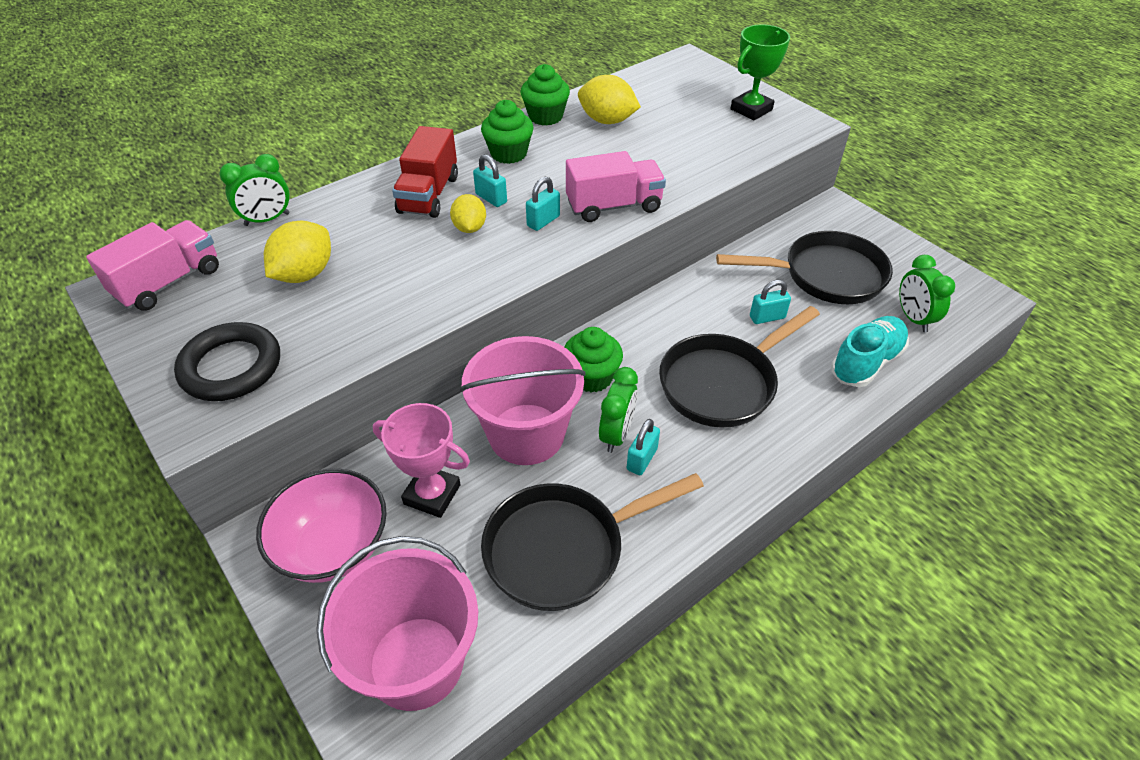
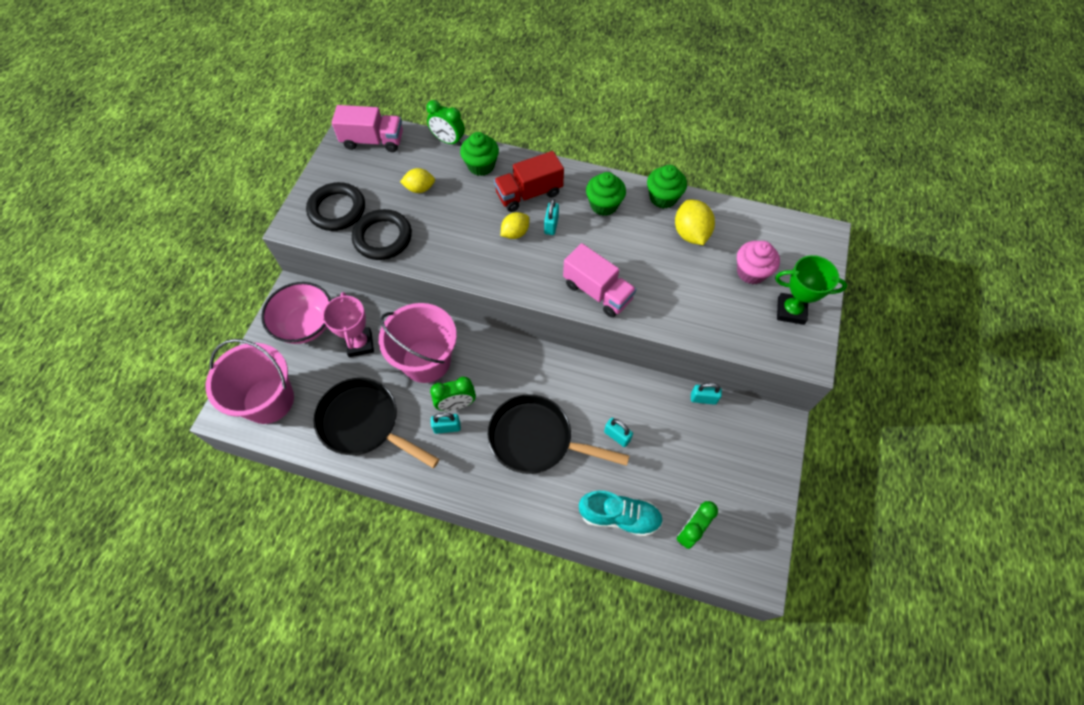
camera: 55 degrees right, 15 degrees up
yellow lemon [264,220,331,283] -> yellow lemon [400,168,435,193], size x0.66
turquoise padlock [526,177,560,231] -> turquoise padlock moved to [691,383,722,405]
green cupcake [564,327,623,393] -> green cupcake moved to [460,132,499,176]
black pan [716,231,893,304] -> none
none -> black ring [352,209,412,260]
none -> pink cupcake [737,241,780,284]

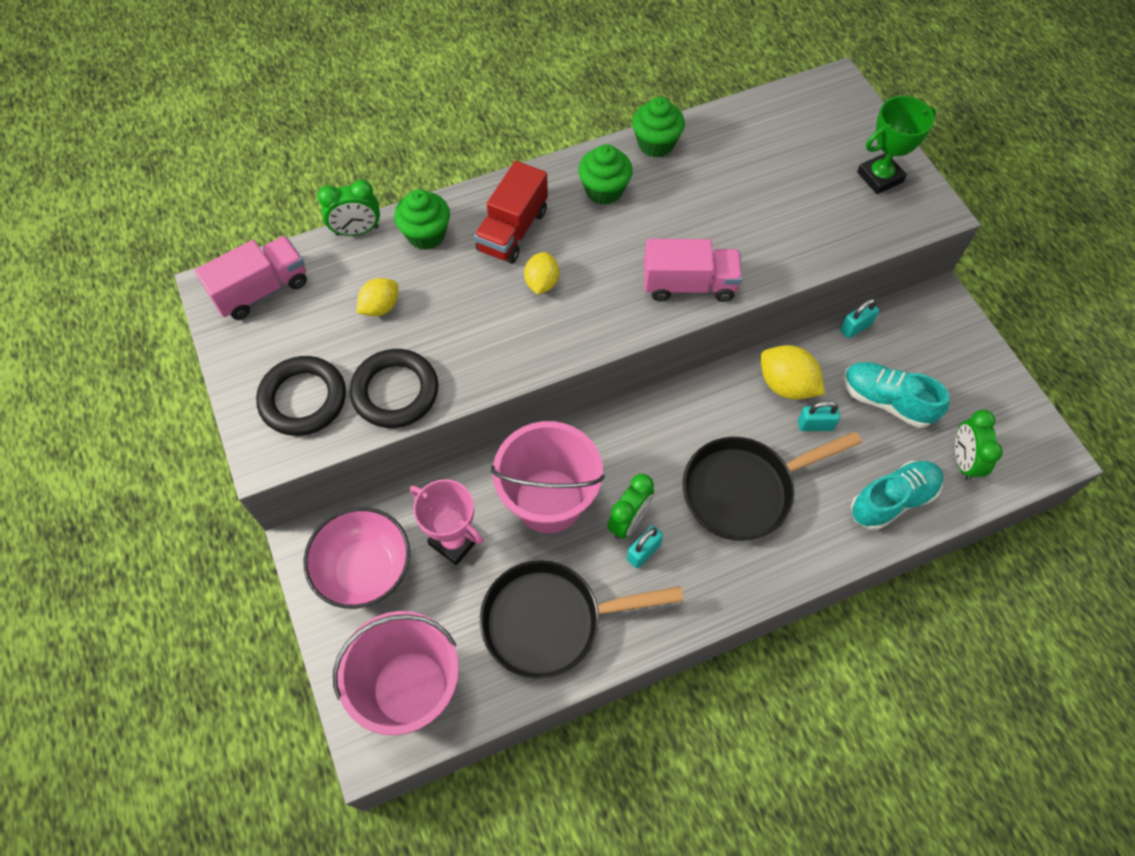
camera: 40 degrees left, 0 degrees up
turquoise padlock [544,199,559,235] -> none
yellow lemon [675,199,715,245] -> yellow lemon moved to [760,345,825,400]
pink cupcake [737,241,780,284] -> none
none -> turquoise shoe [844,362,950,428]

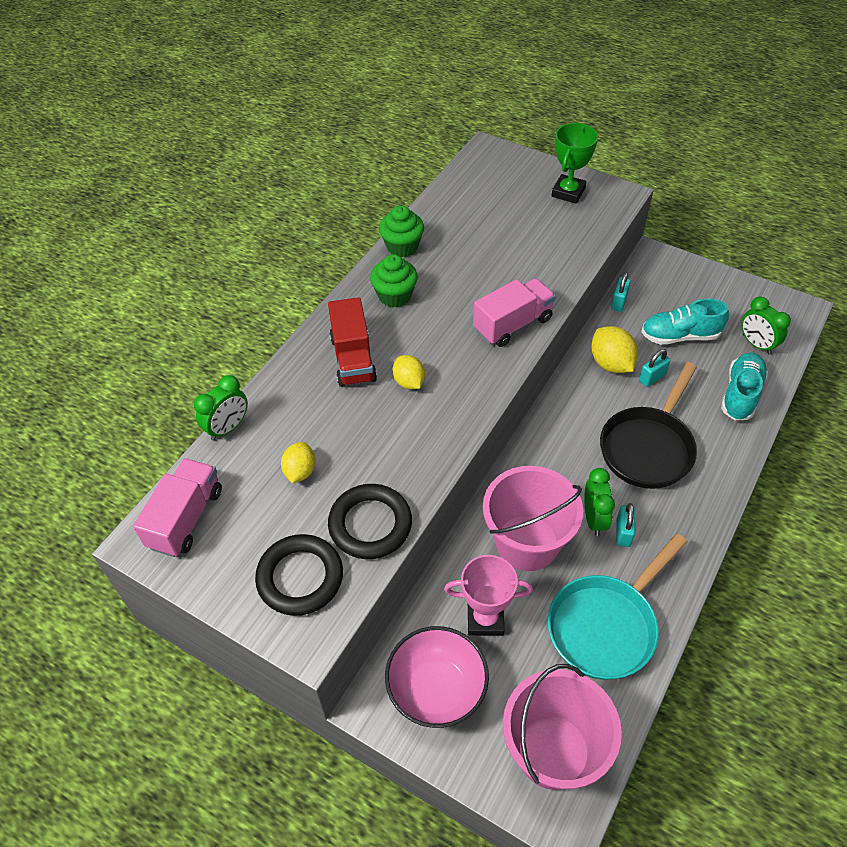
camera: 35 degrees left, 10 degrees down
green cupcake [394,189,450,250] -> none
black pan [480,560,684,679] -> turquoise pan [548,533,687,680]
yellow lemon [760,345,825,400] -> yellow lemon turned 60 degrees clockwise [591,326,638,373]

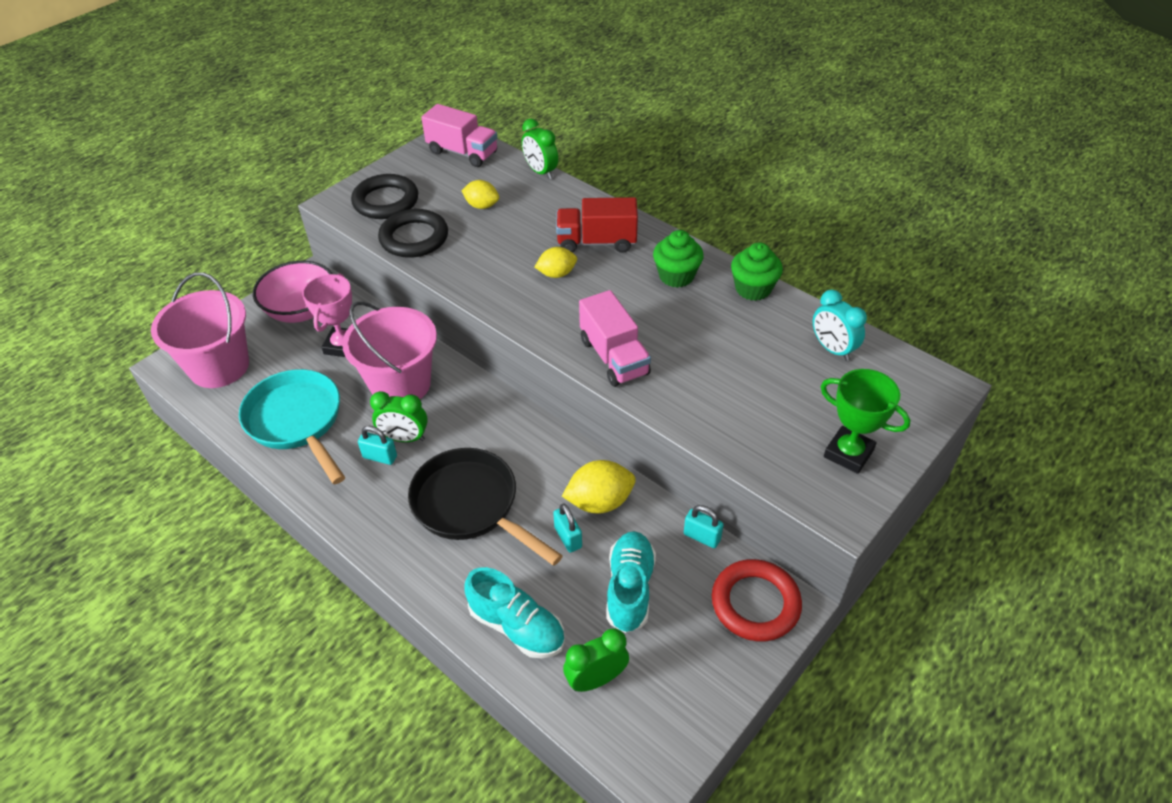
camera: 100 degrees right, 5 degrees down
none -> red ring [712,559,802,641]
none -> turquoise clock [813,289,867,361]

